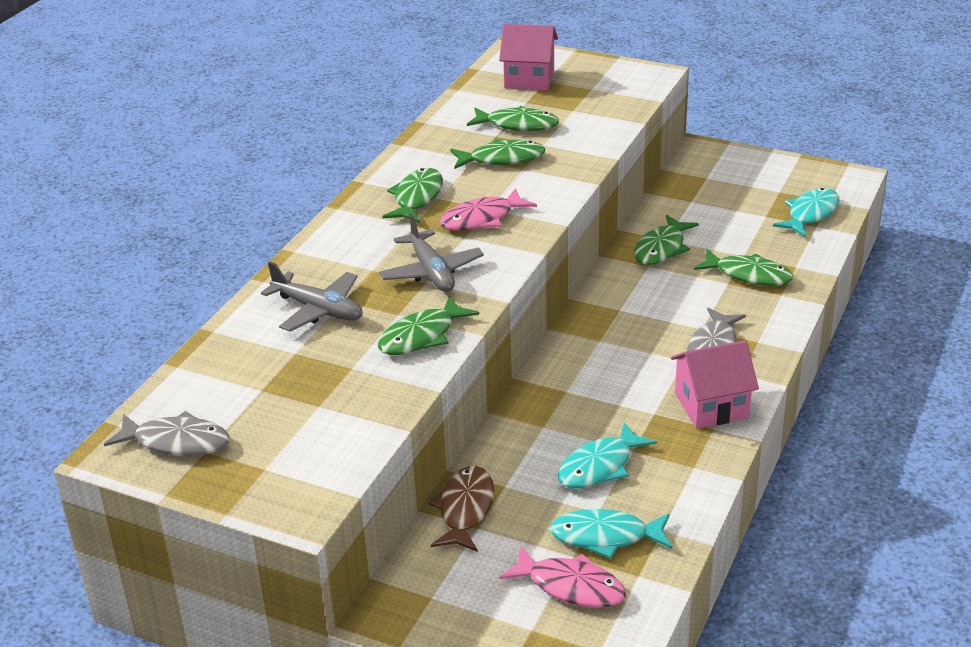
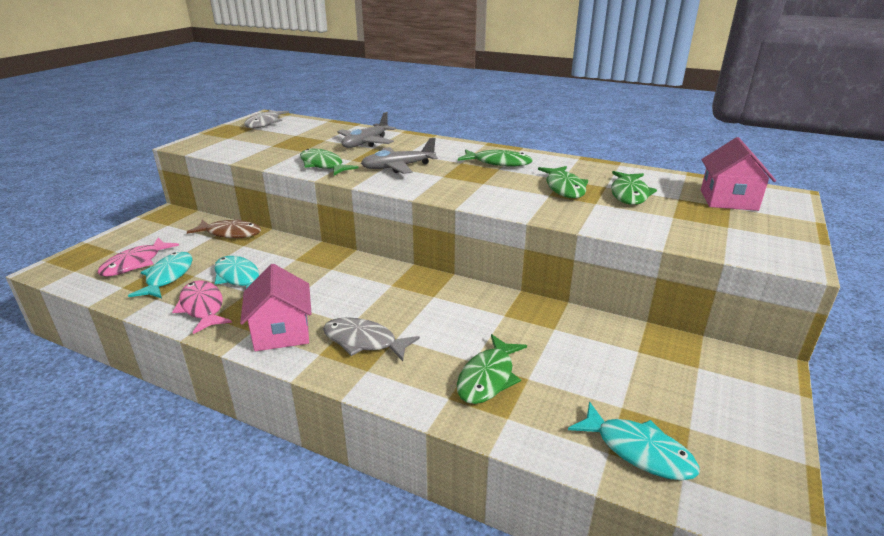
camera: 90 degrees right, 5 degrees down
pink fish [440,188,537,231] -> pink fish moved to [172,280,232,334]
green fish [634,215,699,265] -> none

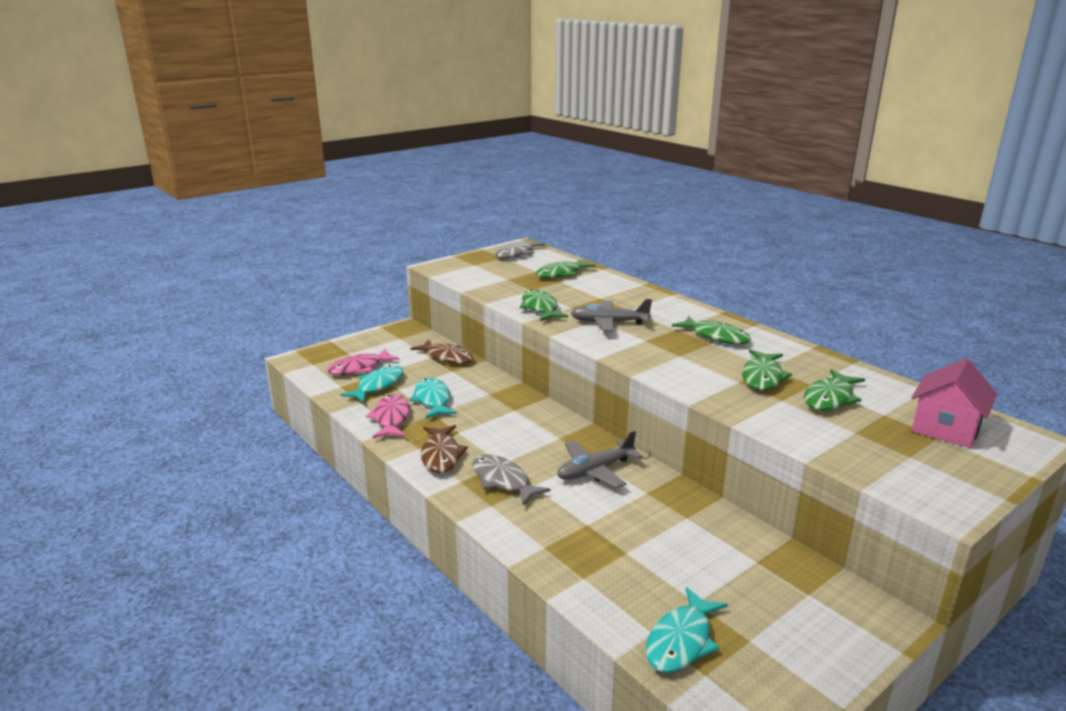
camera: 25 degrees right, 5 degrees down
pink house [240,264,312,351] -> brown fish [421,425,468,473]
grey plane [337,112,396,148] -> grey plane moved to [557,431,643,488]
green fish [457,334,527,404] -> green fish moved to [536,259,596,278]
turquoise fish [568,402,700,481] -> turquoise fish turned 60 degrees clockwise [646,587,728,673]

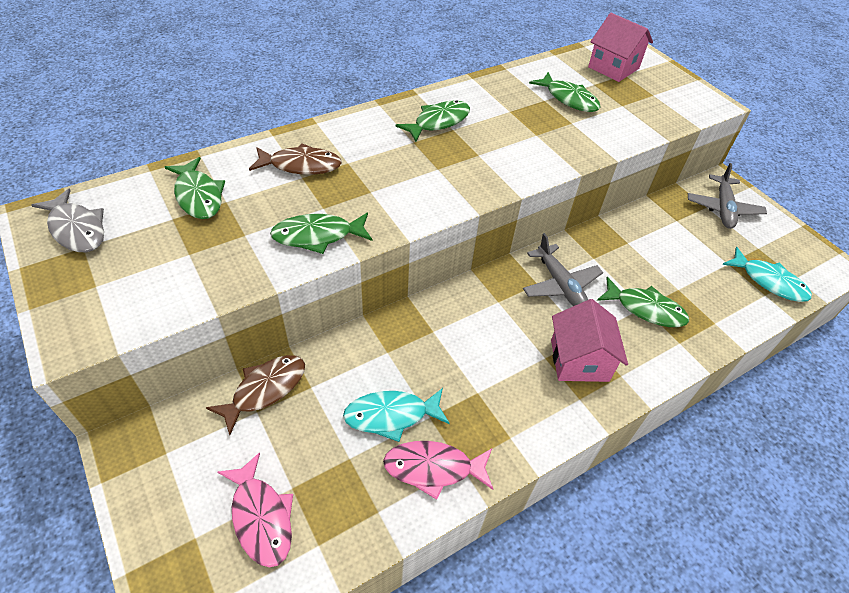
camera: 85 degrees left, 25 degrees up
turquoise fish [340,365,404,403] -> none
brown fish [421,425,468,473] -> brown fish moved to [249,143,342,175]
grey fish [472,455,551,506] -> pink house [551,299,628,382]
grey plane [571,299,652,332] -> grey plane moved to [688,163,767,229]
green fish [742,349,792,390] -> green fish moved to [597,277,689,327]

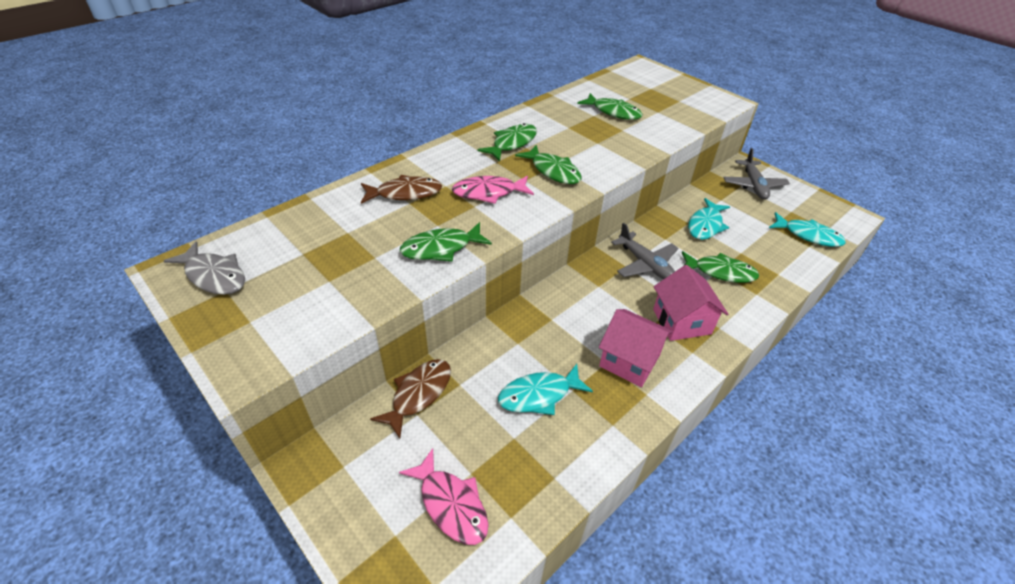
camera: 10 degrees left, 5 degrees down
green fish [165,157,225,219] -> green fish moved to [515,145,582,184]
pink fish [383,441,493,500] -> pink fish moved to [452,176,534,204]
pink house [588,13,653,82] -> pink house moved to [599,309,673,387]
none -> turquoise fish [688,198,730,240]

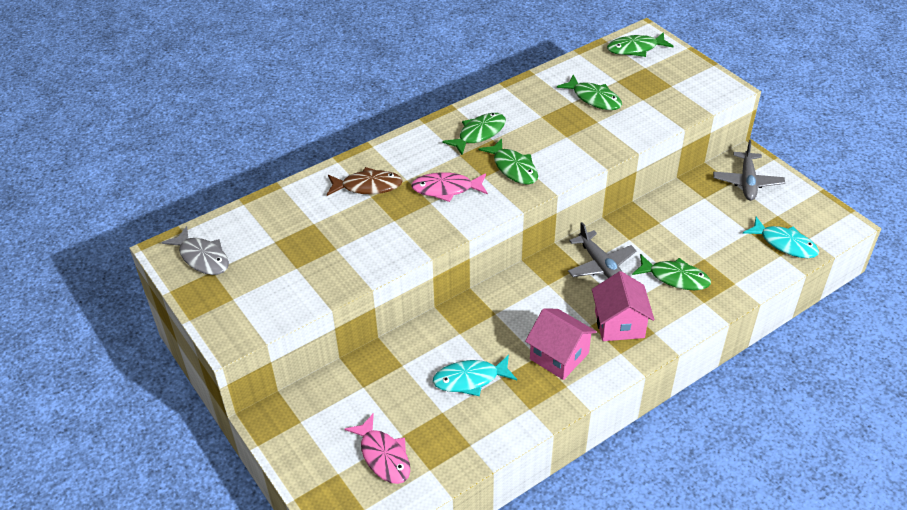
camera: 10 degrees right, 0 degrees up
brown fish [370,359,451,438] -> none
green fish [400,222,492,262] -> green fish moved to [607,32,674,57]
turquoise fish [688,198,730,240] -> none

